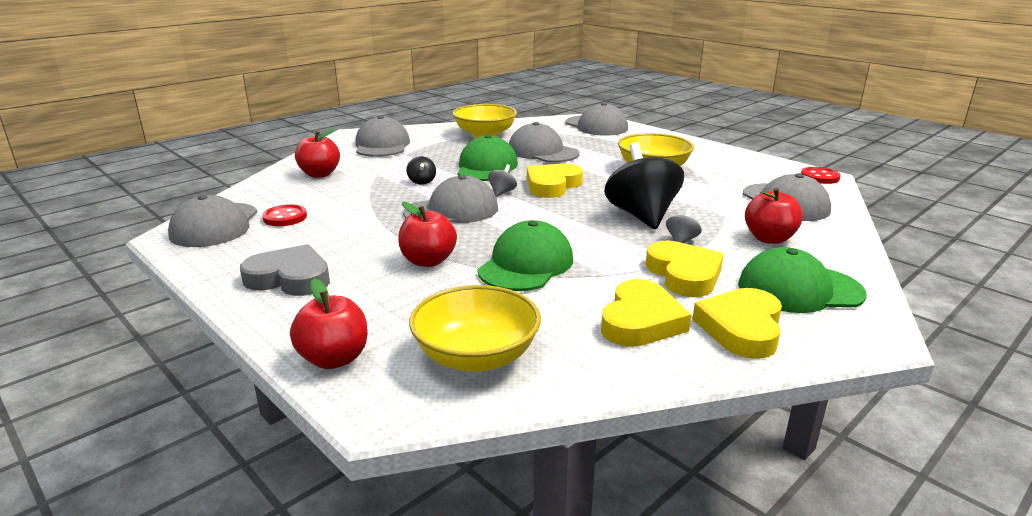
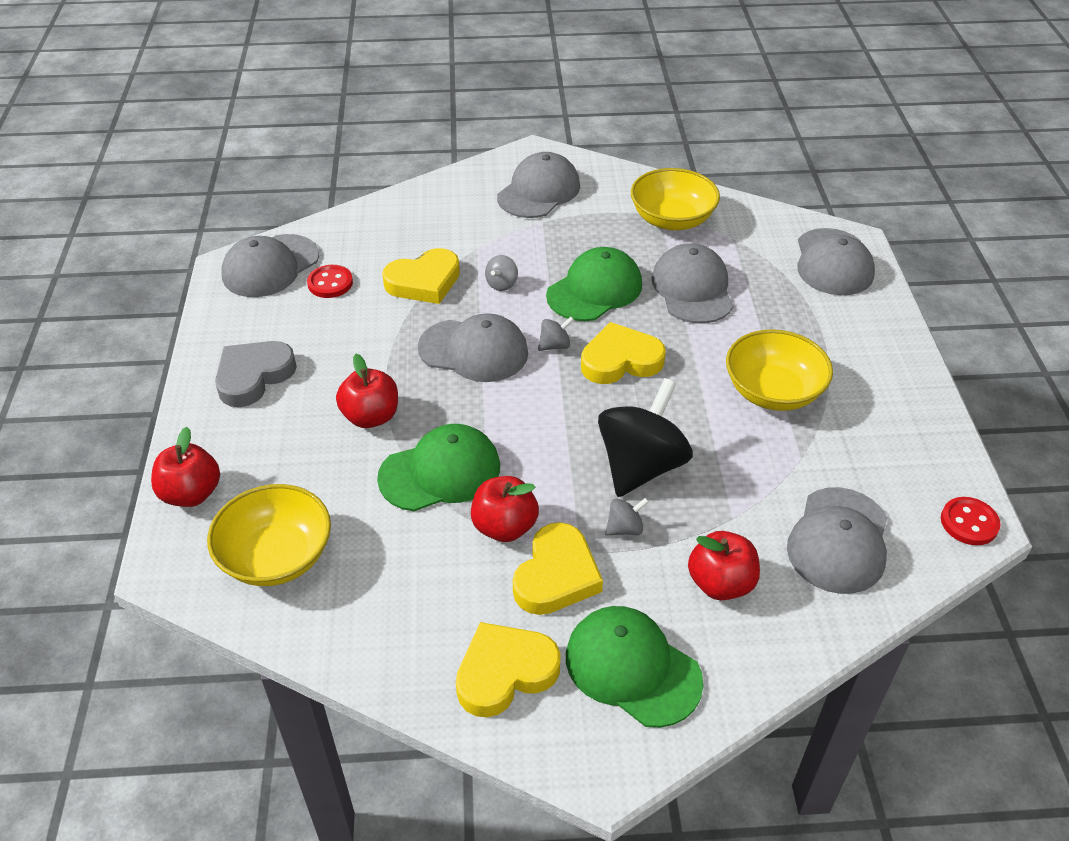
camera: 40 degrees right, 20 degrees up
grey heart [240,244,330,296] -> grey heart turned 105 degrees counterclockwise [215,341,297,407]
red apple [295,128,340,178] -> red apple moved to [471,476,539,542]
black spinning top [406,156,436,185] -> grey spinning top [485,255,518,291]
yellow heart [601,279,691,347] -> yellow heart moved to [382,248,460,304]

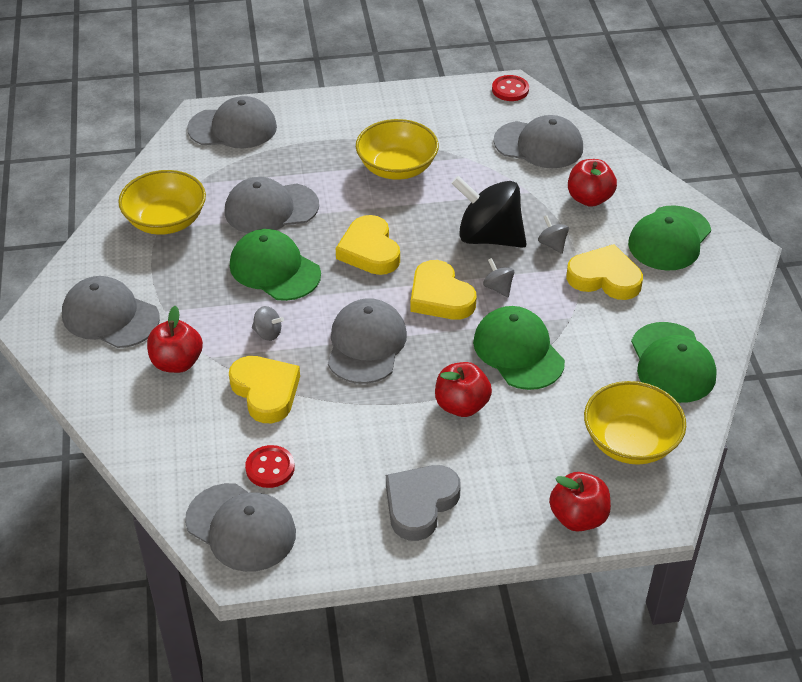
camera: 95 degrees left, 0 degrees up
grey heart [215,341,297,407] -> grey heart turned 90 degrees clockwise [386,465,461,541]
yellow heart [456,622,561,717] -> yellow heart moved to [410,260,476,320]
red apple [471,476,539,542] -> red apple moved to [147,306,203,373]
grey spinning top [538,317,574,351] -> grey spinning top moved to [483,258,514,297]
none -> green cap [631,322,717,403]

